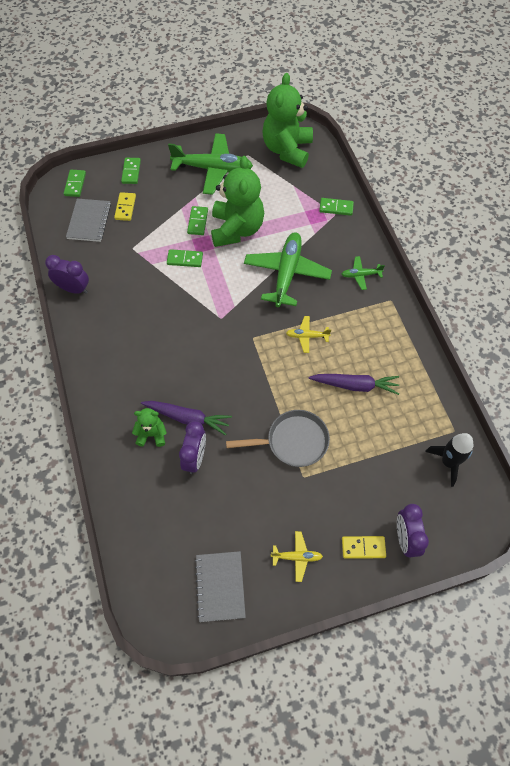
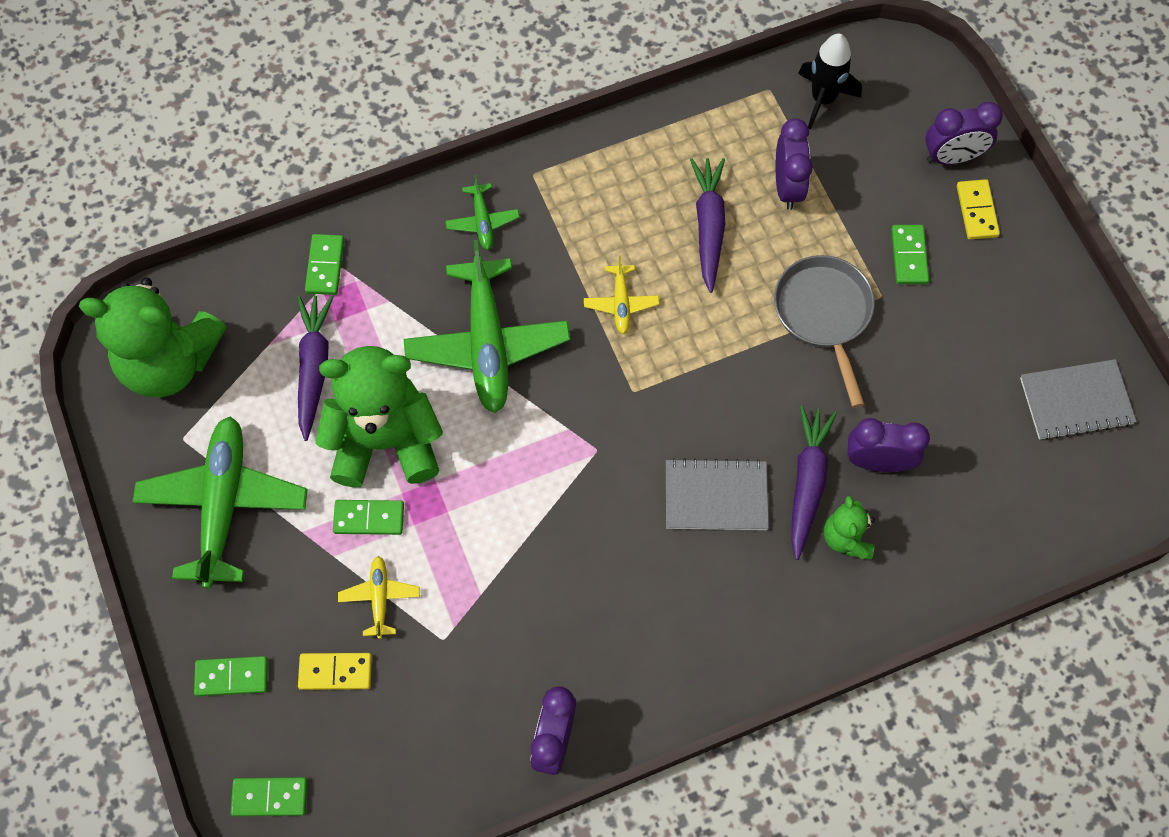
camera: 95 degrees left, 5 degrees up
grey notebook [66,199,111,242] -> grey notebook moved to [666,458,769,530]
green domino [167,249,203,267] -> green domino moved to [891,225,929,284]
green plane [244,232,332,307] -> green plane turned 105 degrees counterclockwise [404,240,570,413]
yellow plane [271,531,323,582] -> yellow plane moved to [338,556,420,639]
none -> purple carrot [297,295,334,441]
none -> purple clock [776,118,813,210]

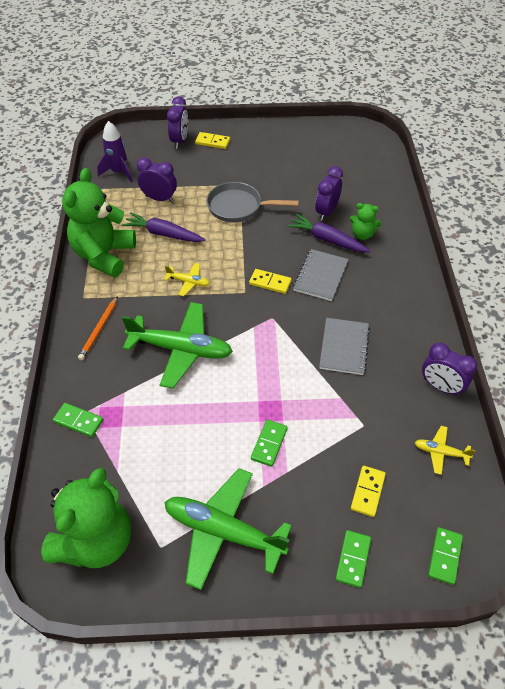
camera: 70 degrees left, 15 degrees down
purple carrot [297,295,334,441] -> none
green teddy bear [315,346,443,488] -> green teddy bear moved to [62,168,136,277]
yellow plane [338,556,420,639] -> yellow plane moved to [415,426,476,475]
green plane [445,175,520,250] -> orange pencil [78,296,118,360]
black rocket [798,33,862,130] -> purple rocket [97,121,133,182]
green domino [891,225,929,284] -> none
grey notebook [1020,359,1137,440] -> grey notebook moved to [319,318,370,375]
none -> yellow domino [249,269,292,294]

